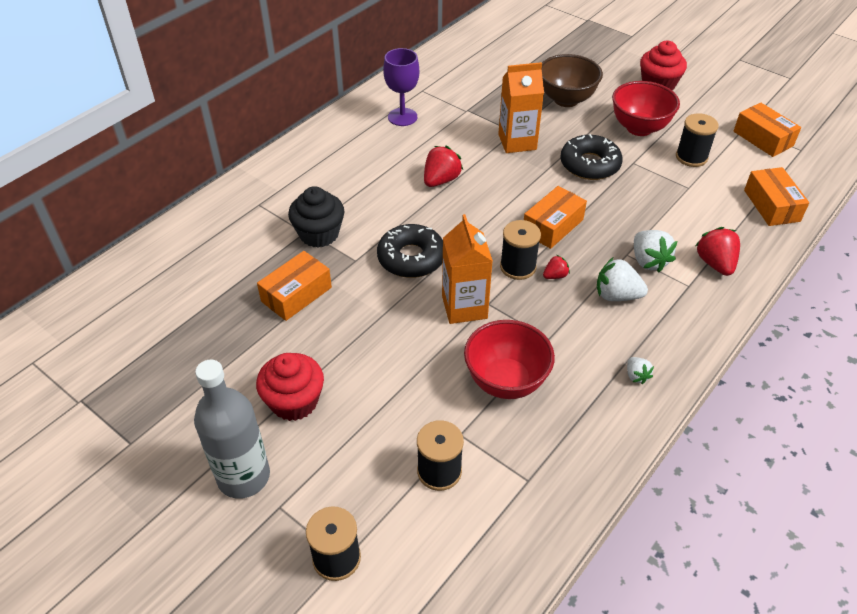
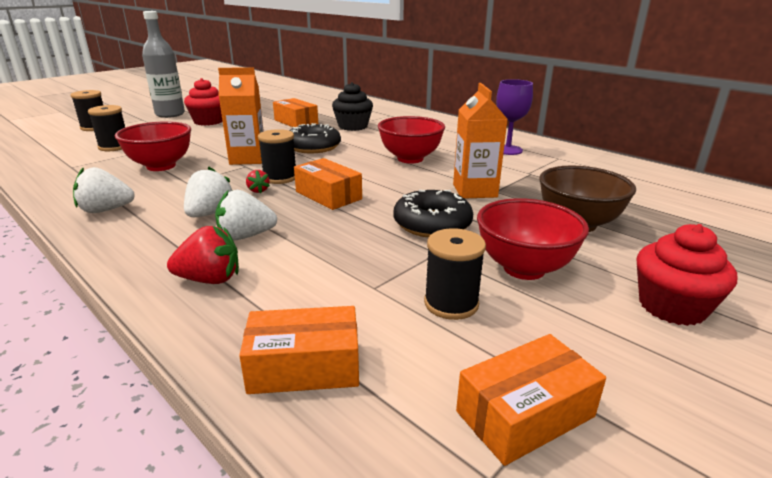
camera: 95 degrees right, 20 degrees down
red strawberry [424,146,463,187] -> red bowl [378,116,445,163]
white strawberry [627,357,654,384] -> white strawberry [73,167,135,213], size x1.81

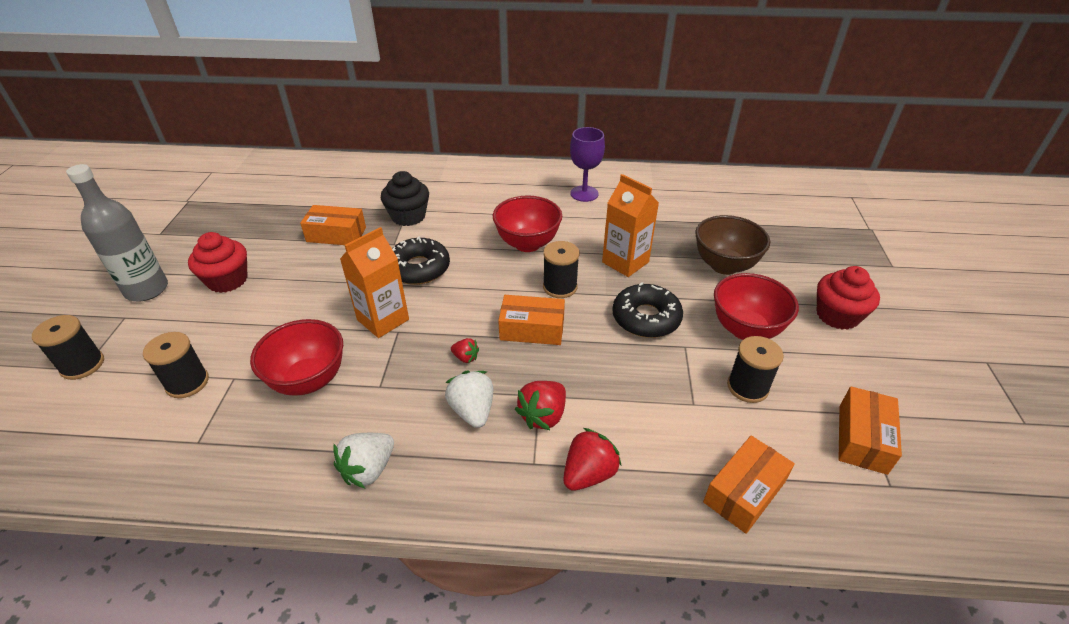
camera: 40 degrees left, 15 degrees up
white strawberry [215,190,277,240] -> red strawberry [515,381,566,430]
black spool [258,129,296,184] -> black spool moved to [543,241,580,298]

